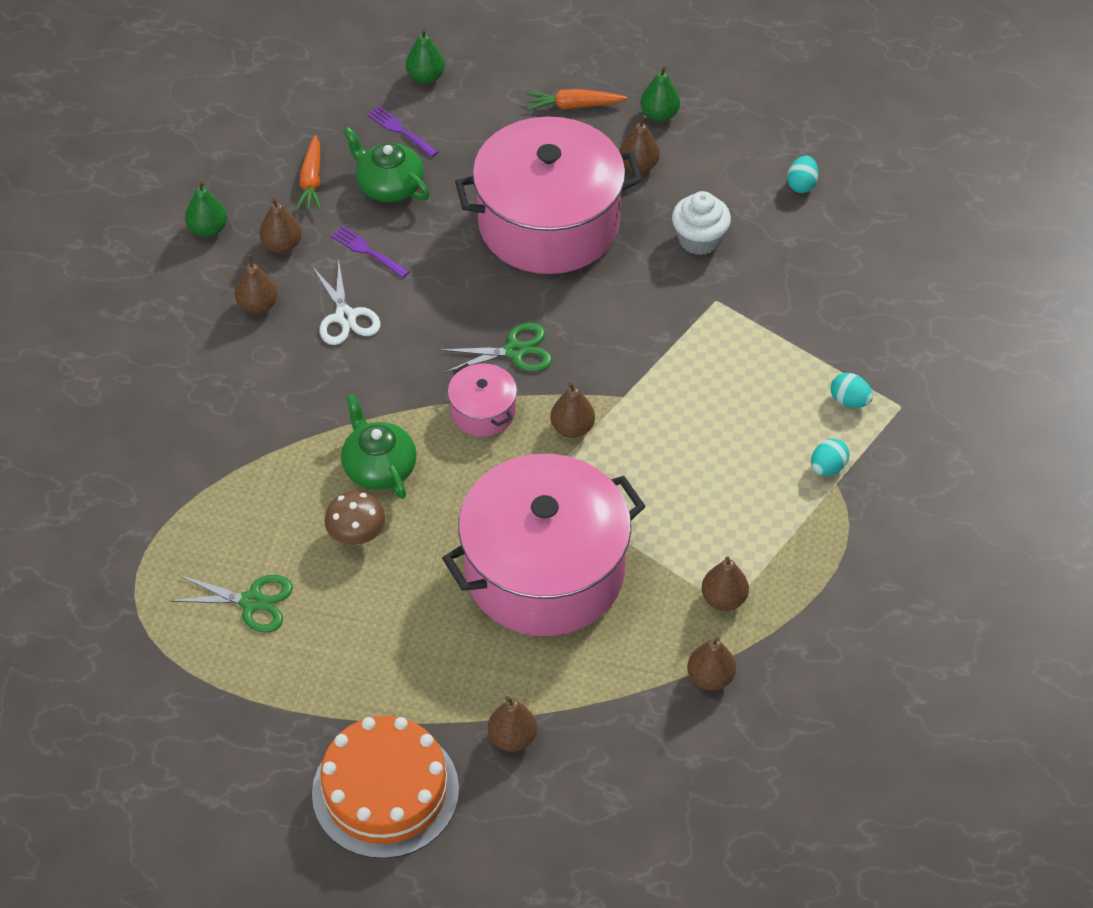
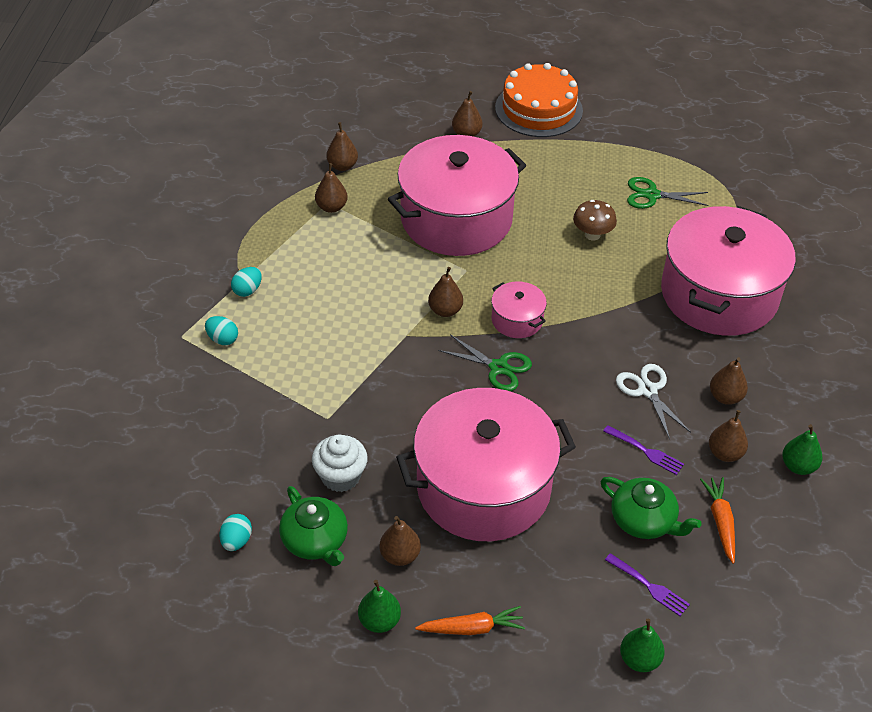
camera: 175 degrees right, 5 degrees down
green teapot [341,394,417,499] -> green teapot moved to [279,486,348,566]
green scissors [439,323,552,373] -> green scissors turned 135 degrees counterclockwise [438,335,532,391]
none -> pink pot [661,206,796,336]

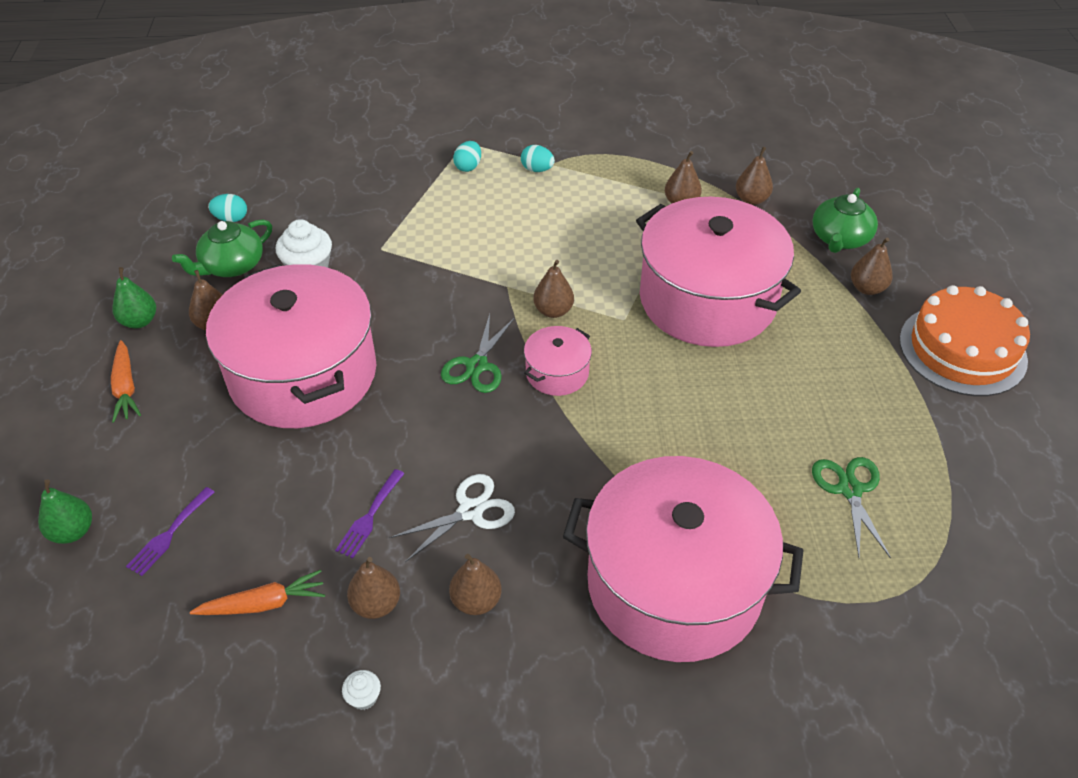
camera: 80 degrees right, 0 degrees up
brown mushroom [573,200,617,241] -> none
green teapot [600,477,702,539] -> green teapot moved to [812,188,878,253]
green pear [782,424,823,475] -> white cupcake [342,670,381,710]

